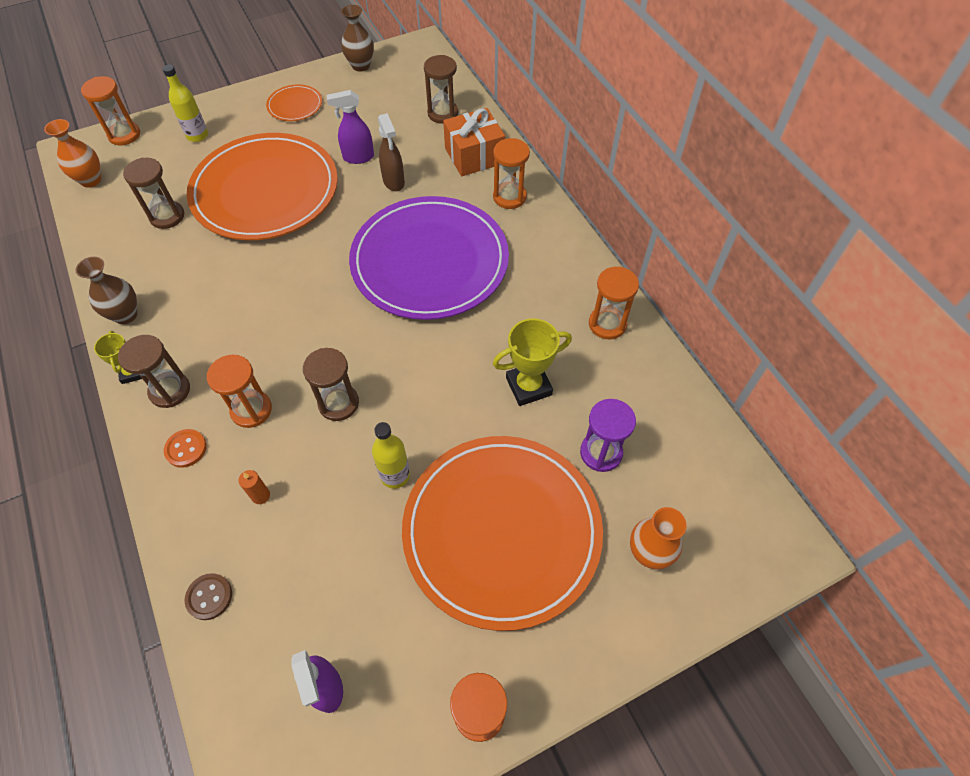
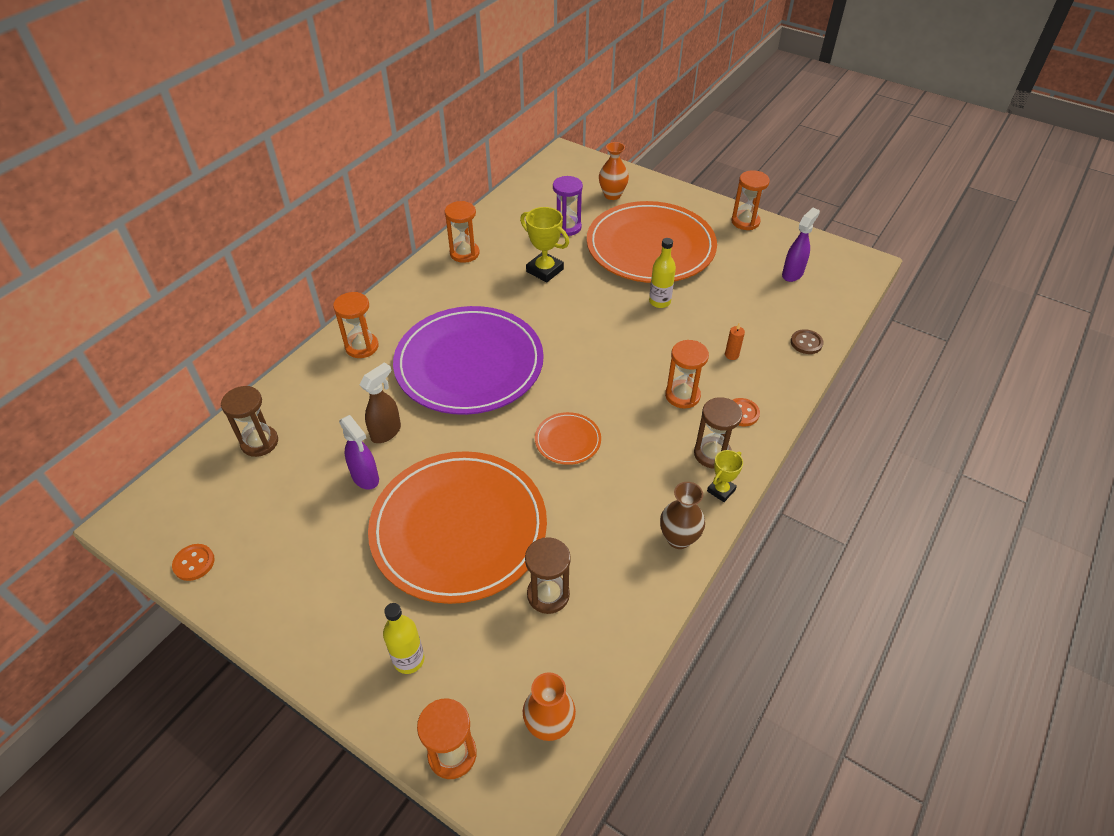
camera: 120 degrees left, 10 degrees down
orange plate [266,84,322,121] -> orange plate moved to [535,412,601,465]
brown hourglass [303,348,359,421] -> none
brown vase [341,5,374,72] -> orange button [172,544,215,581]
orange gift [443,108,505,176] -> none

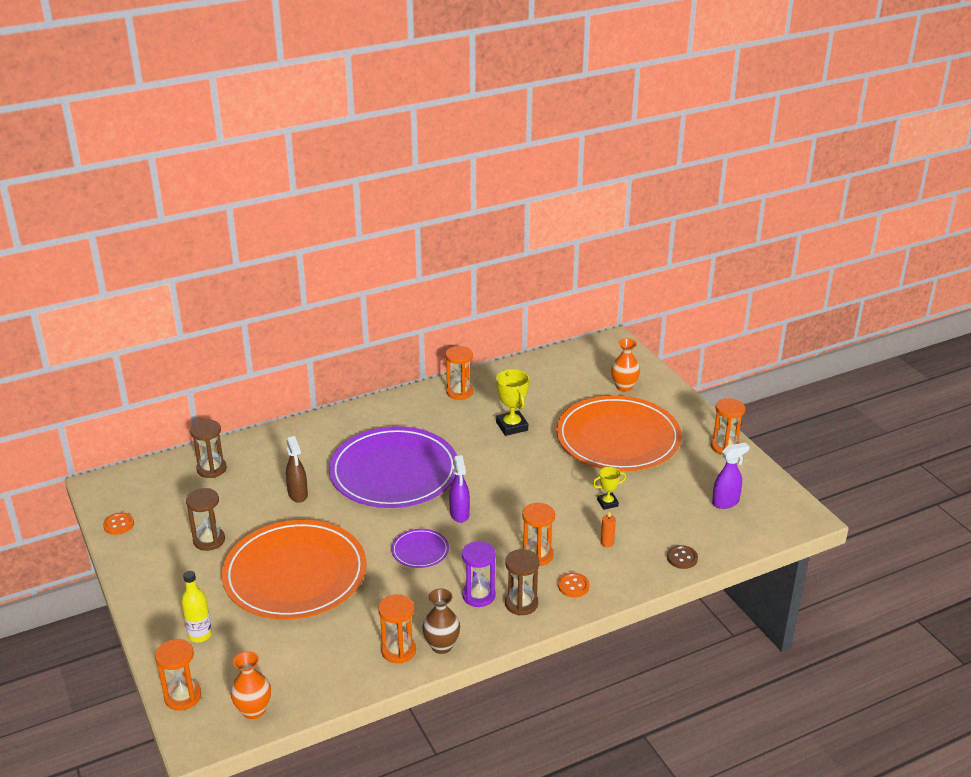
camera: 30 degrees right, 15 degrees down
orange hourglass [333,292,379,358] -> orange hourglass moved to [378,594,416,663]
purple spray bottle [339,415,379,489] -> purple spray bottle moved to [449,455,470,523]
brown spray bottle [360,362,401,443] -> brown spray bottle turned 90 degrees clockwise [286,436,308,503]
brown hourglass [525,537,571,614] -> brown hourglass moved to [186,488,225,551]
orange plate [535,412,601,465] -> purple plate [391,529,449,568]
purple hourglass [553,176,583,236] -> purple hourglass moved to [462,541,496,607]
yellow bottle [649,238,676,308] -> none
yellow trophy [707,450,743,502] -> yellow trophy moved to [593,467,626,510]

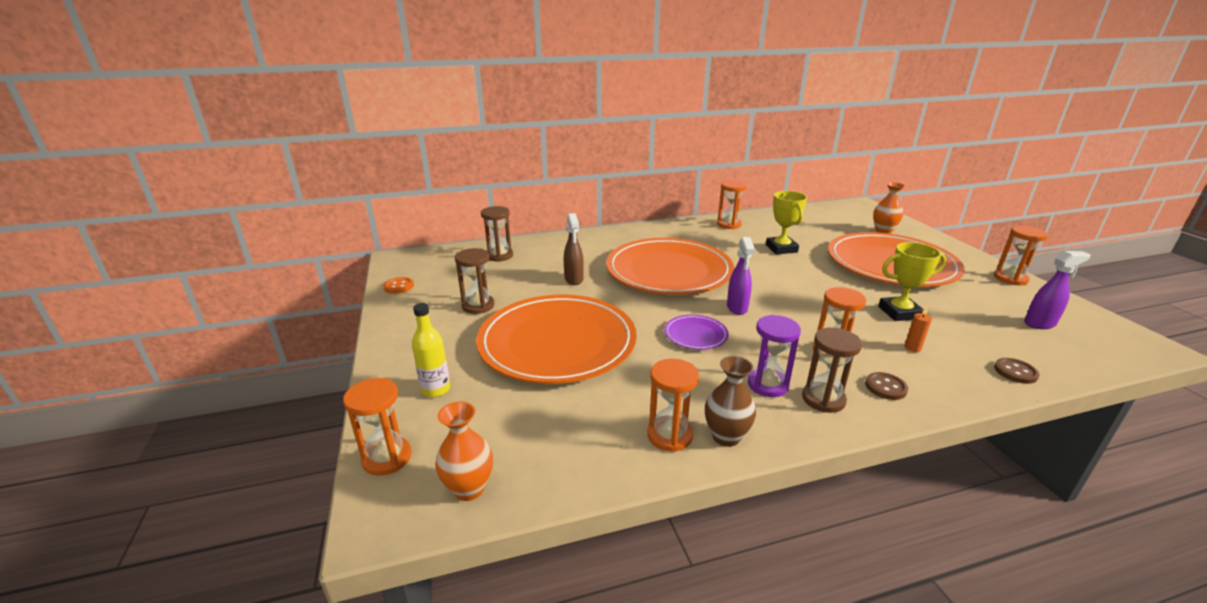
camera: 10 degrees right, 5 degrees down
purple plate [329,426,457,508] -> orange plate [606,238,734,295]
orange button [558,573,589,597] -> brown button [865,372,908,400]
yellow trophy [593,467,626,510] -> yellow trophy [878,242,946,321], size x1.66

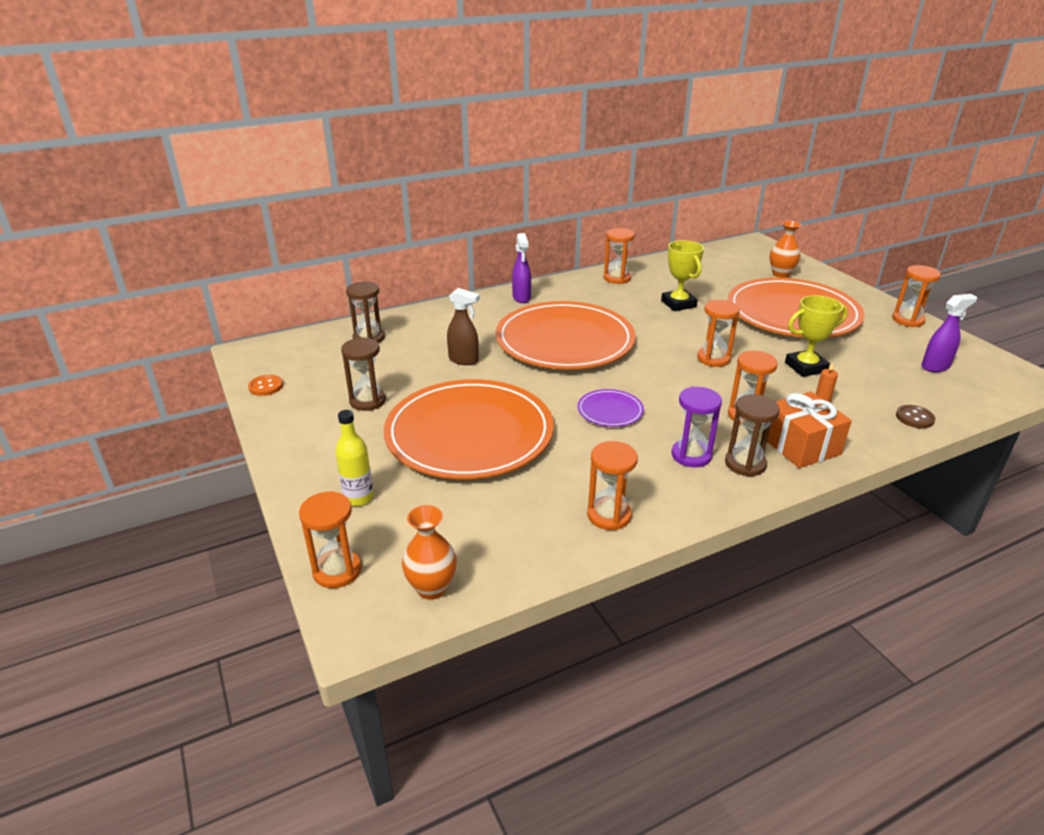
camera: 10 degrees left, 5 degrees up
brown spray bottle [564,213,584,285] -> brown spray bottle turned 45 degrees counterclockwise [447,288,480,365]
brown vase [705,356,756,447] -> none
purple spray bottle [727,237,755,315] -> purple spray bottle moved to [512,233,531,303]
brown button [865,372,908,400] -> orange gift [762,392,852,468]
none -> orange hourglass [697,300,740,367]

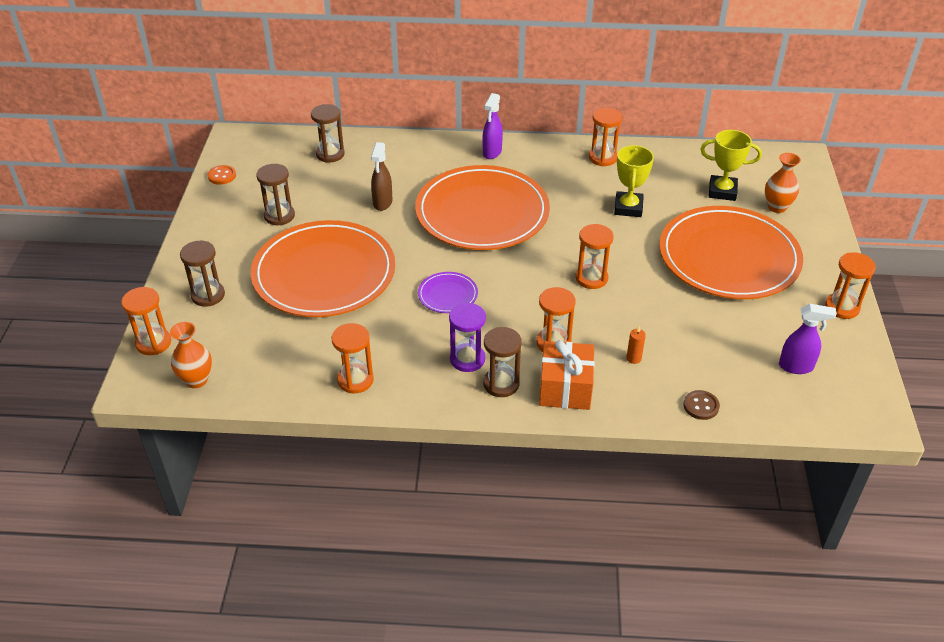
camera: 30 degrees right, 10 degrees up
yellow bottle [335,410,374,506] -> brown hourglass [180,241,225,307]
brown spray bottle [447,288,480,365] -> brown spray bottle turned 45 degrees clockwise [371,142,392,211]
yellow trophy [785,295,848,377] -> yellow trophy moved to [700,130,762,201]

